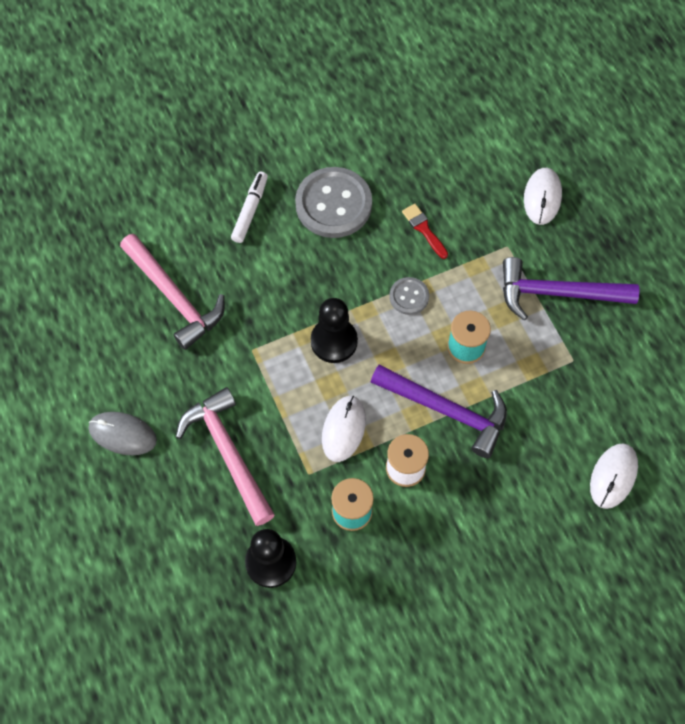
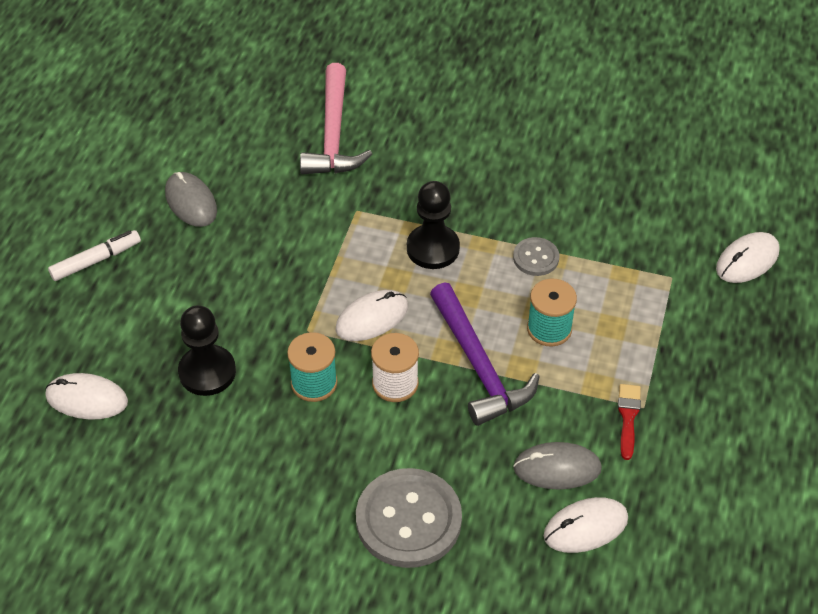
camera: 40 degrees right, 15 degrees down
pink hammer [176,387,275,526] -> none
white marker [231,172,268,243] -> white marker moved to [48,230,141,281]
grey button [295,167,372,238] -> grey button moved to [356,468,462,568]
red brush [402,204,448,259] -> red brush moved to [618,384,641,460]
purple hammer [503,257,639,320] -> none
none -> white mouse [45,373,128,420]
none -> grey mouse [513,442,602,490]

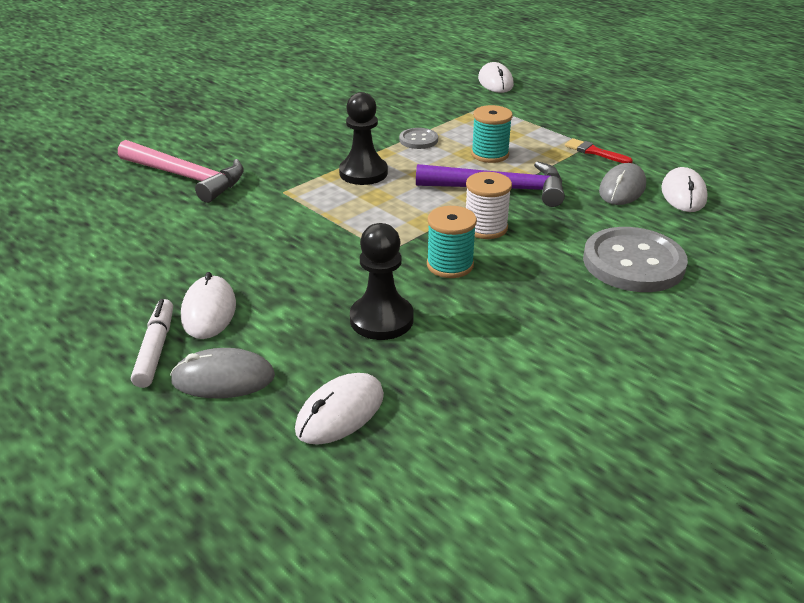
camera: 60 degrees left, 15 degrees down
grey mouse [165,172,217,227] -> grey mouse moved to [170,348,275,398]
white mouse [335,290,408,341] -> white mouse moved to [181,272,236,339]

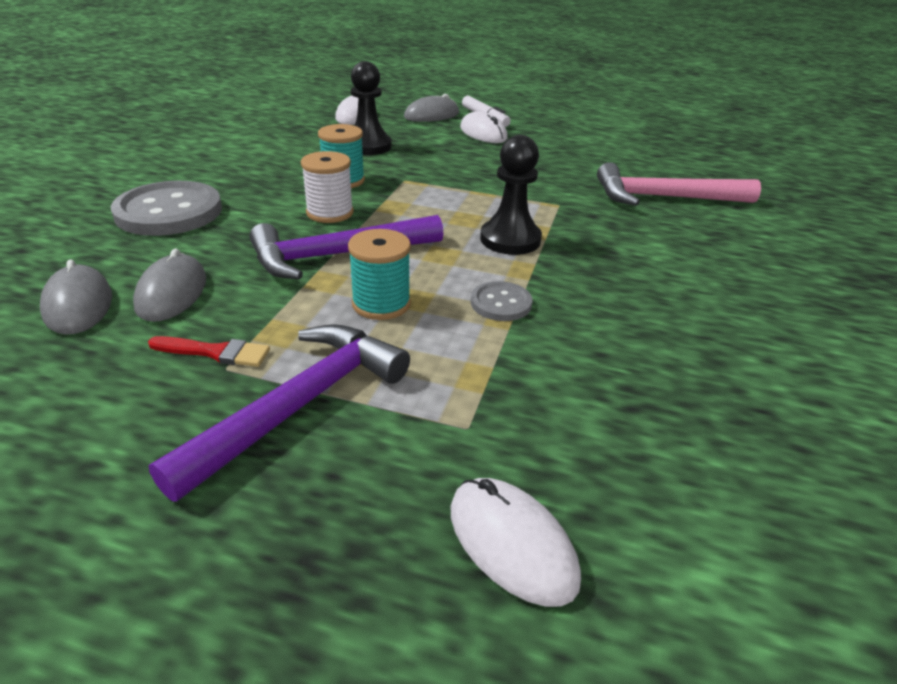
camera: 150 degrees right, 0 degrees up
white mouse [661,167,708,212] -> grey mouse [40,259,112,335]
none -> purple hammer [149,324,410,502]

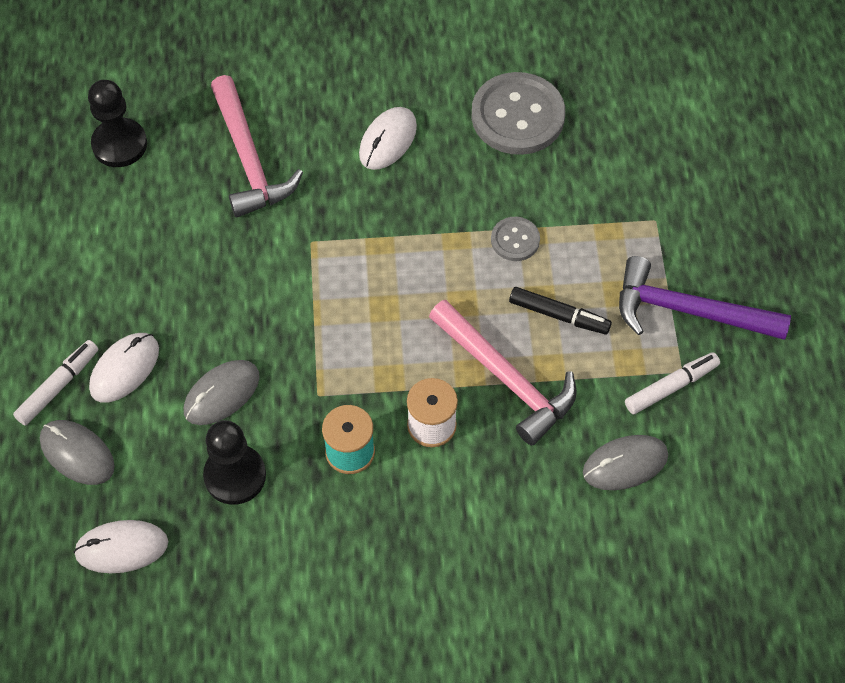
camera: 110 degrees left, 25 degrees up
grey mouse [40,259,112,335] -> grey mouse moved to [184,360,260,425]
grey button [111,181,222,236] -> grey button moved to [471,72,565,155]
red brush [148,336,270,367] -> white marker [625,352,720,414]
purple hammer [250,215,443,279] -> pink hammer [429,300,577,445]
turquoise spool [348,229,411,320] -> black marker [509,287,612,334]
white mouse [451,478,581,607] -> white mouse moved to [359,107,417,170]
black pawn [480,135,542,255] -> black pawn moved to [88,80,147,167]

